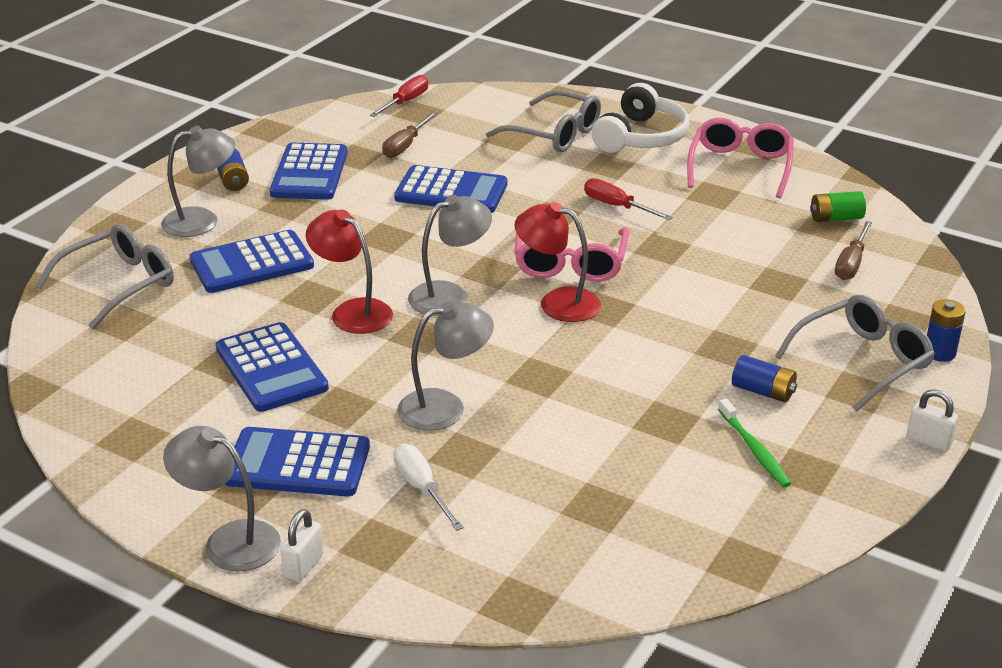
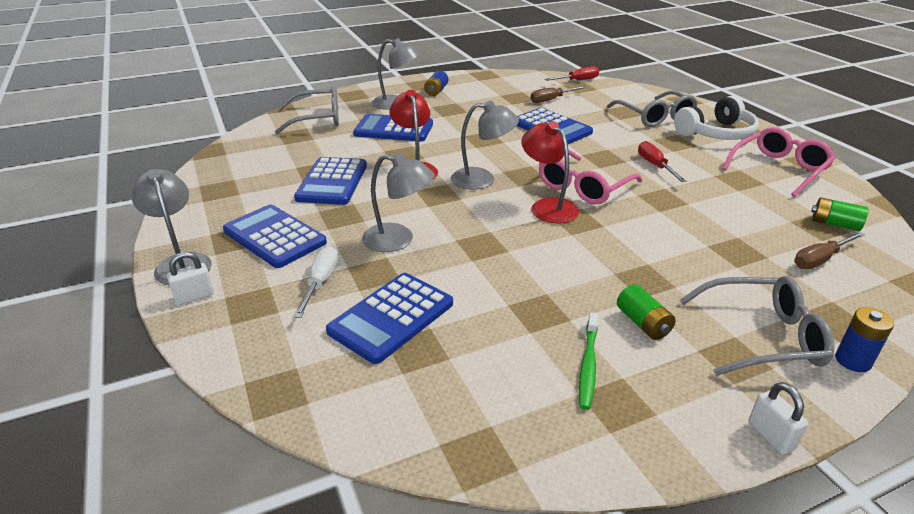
camera: 35 degrees right, 0 degrees up
blue calculator [270,143,348,200] -> blue calculator moved to [326,273,453,364]
blue battery [732,355,797,402] -> green battery [617,284,676,340]

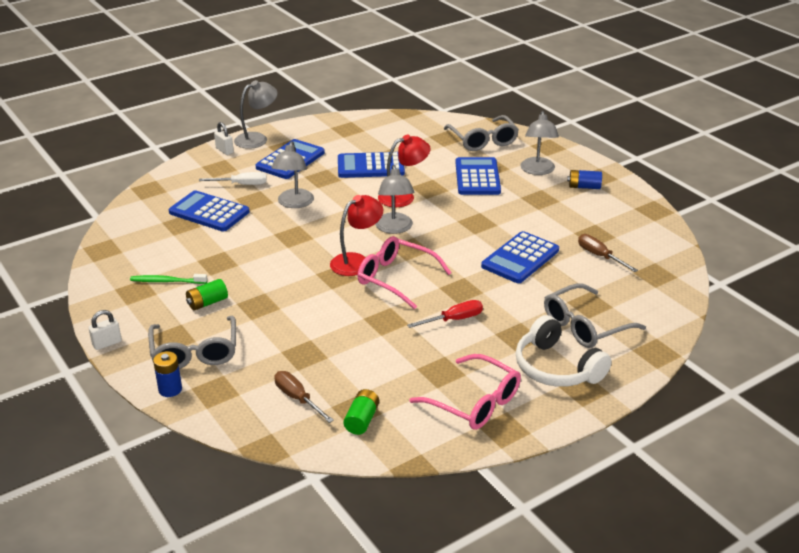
camera: 80 degrees right, 0 degrees up
red screwdriver [545,66,599,81] -> none

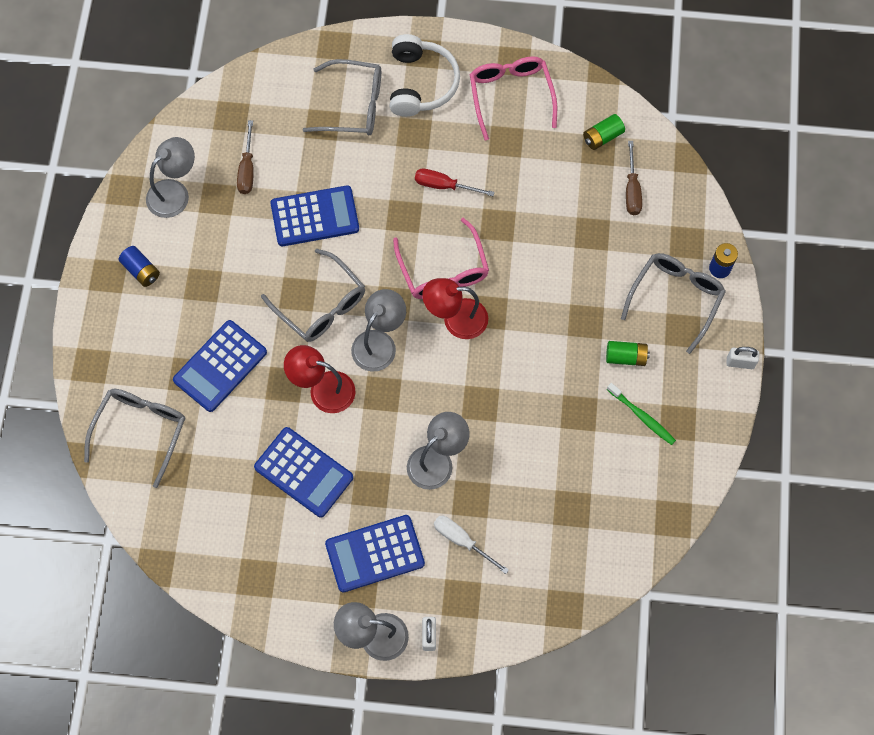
camera: 140 degrees left, 35 degrees up
blue calculator [169,190,249,231] -> none
grey lamp [520,111,559,175] -> grey lamp moved to [146,137,195,218]
none -> grey glasses [261,249,365,342]

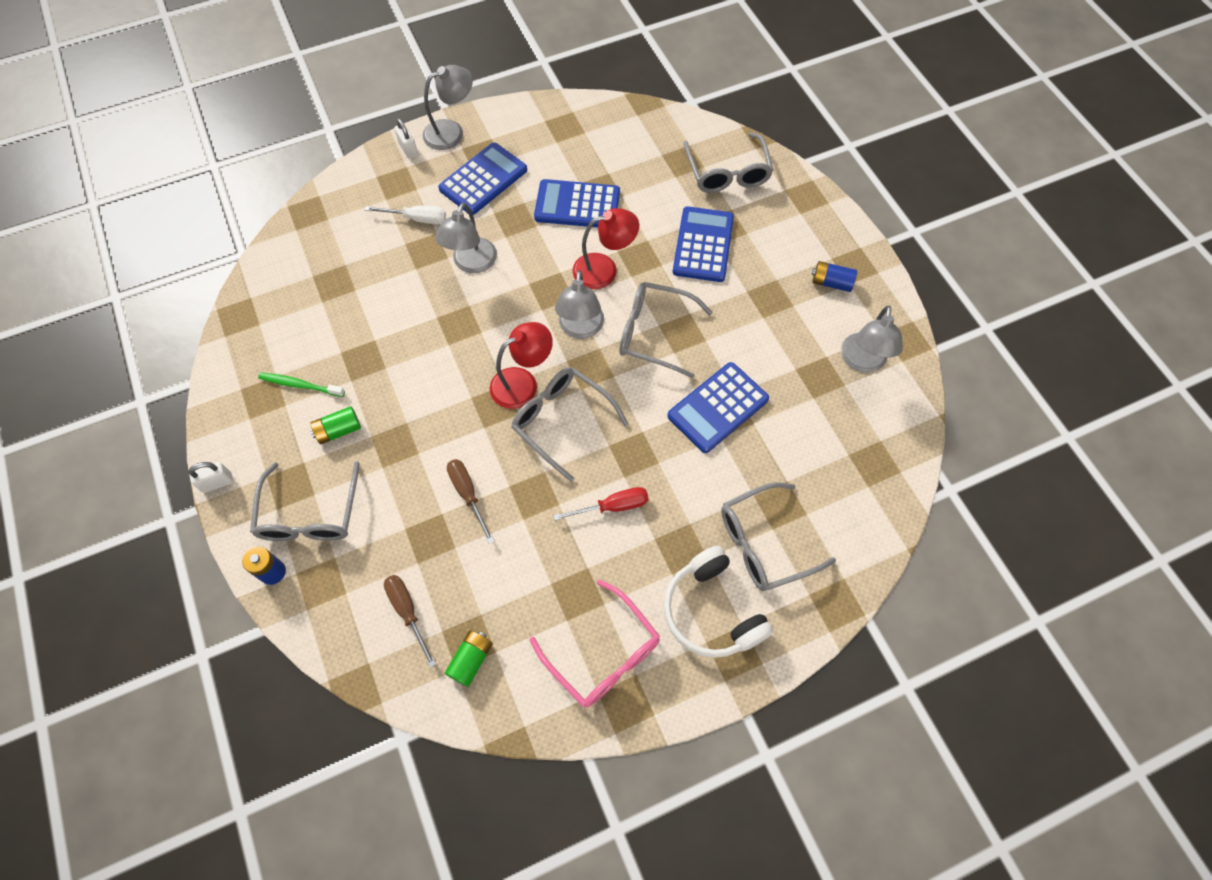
camera: 150 degrees right, 5 degrees down
brown screwdriver [237,120,254,194] -> brown screwdriver moved to [447,459,494,543]
pink glasses [393,217,489,299] -> grey glasses [511,367,629,482]

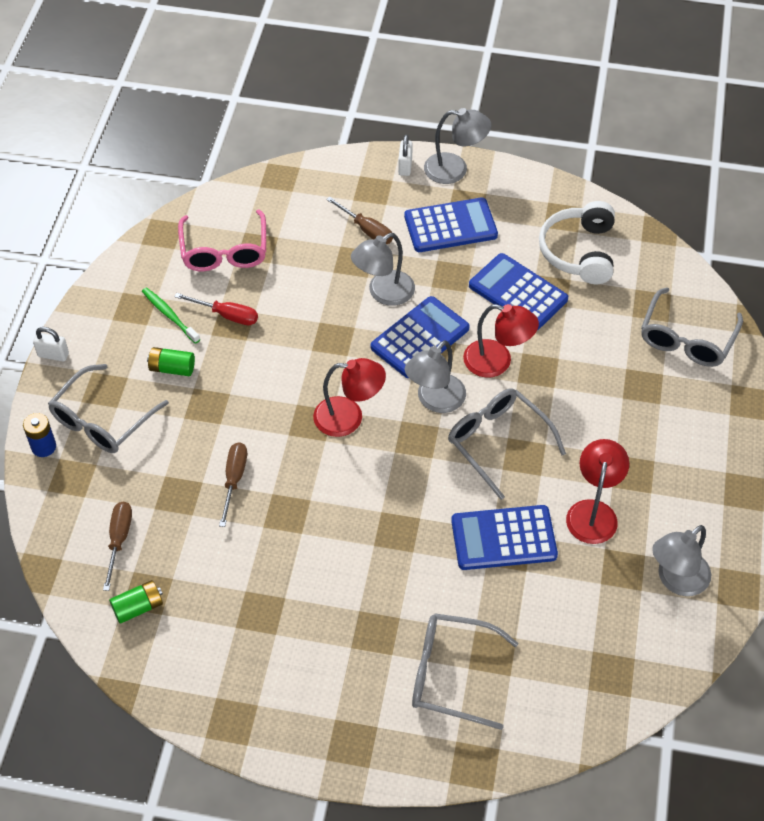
camera: 35 degrees right, 10 degrees down
white screwdriver [365,206,446,224] -> brown screwdriver [326,197,393,244]
grey glasses [511,367,629,482] -> none
pink glasses [530,580,660,707] -> pink glasses moved to [178,209,266,271]
red screwdriver [553,487,649,521] -> red screwdriver moved to [175,293,258,325]
white headphones [663,546,774,658] -> white headphones moved to [539,201,615,284]
blue calculator [673,206,734,282] -> blue calculator moved to [371,296,470,378]
blue battery [811,261,857,292] -> none
none -> red lamp [566,439,629,544]

